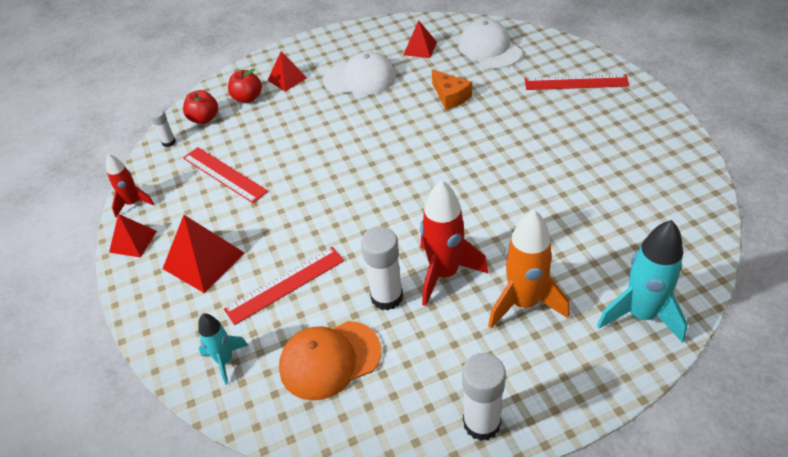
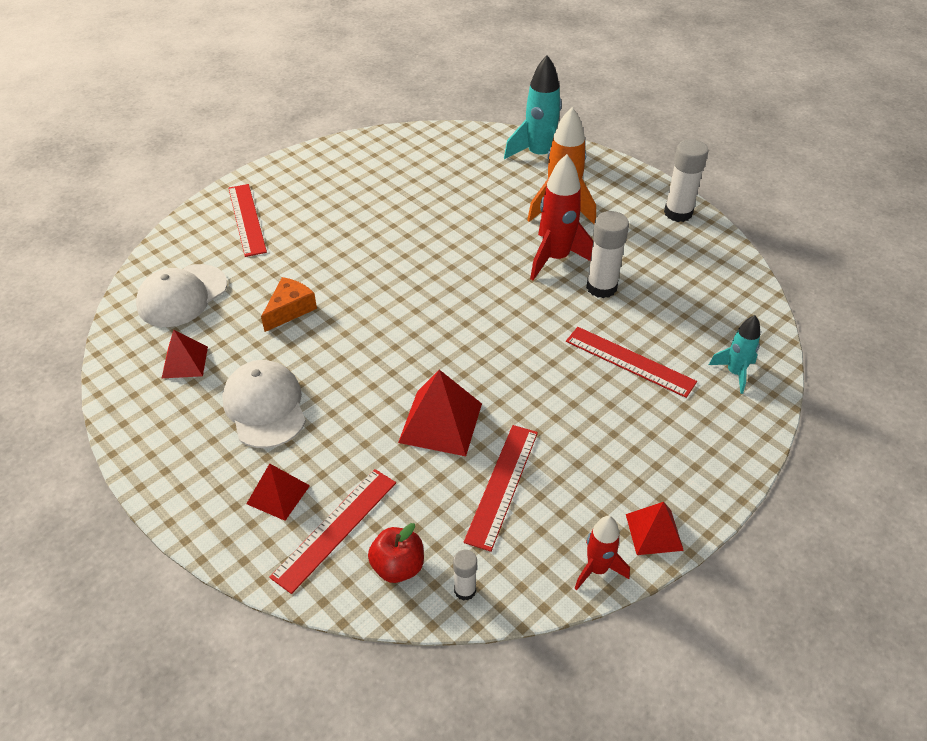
camera: 115 degrees left, 0 degrees up
red pyramid [163,215,245,293] -> red pyramid moved to [398,370,482,456]
red apple [228,68,262,103] -> red ruler [269,469,396,594]
orange cap [279,321,381,400] -> none

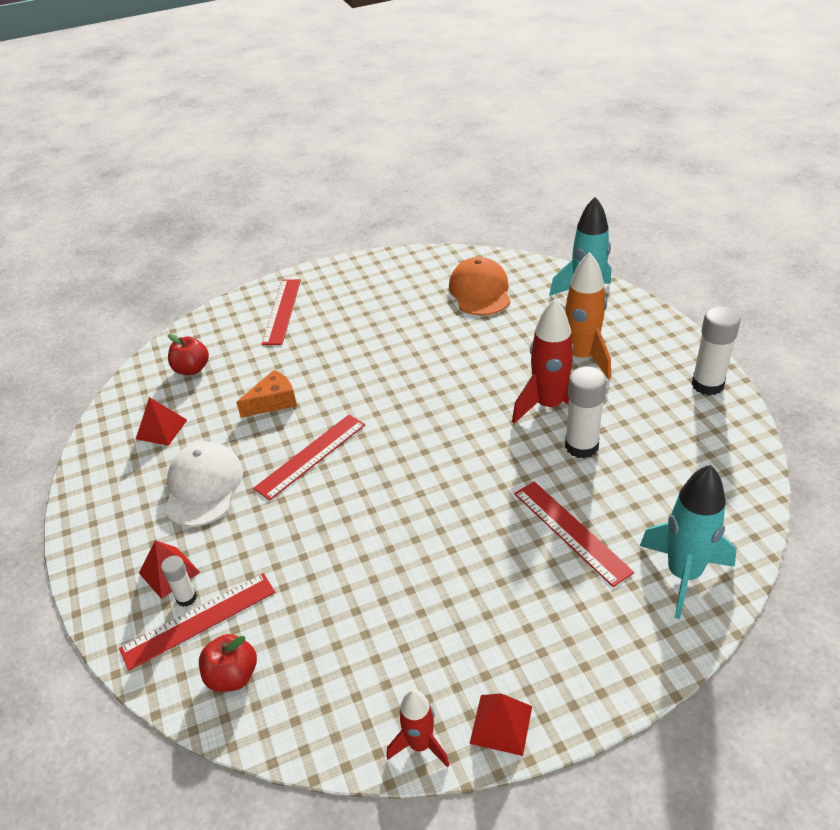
camera: 25 degrees right, 5 degrees down
white cap [136,264,227,327] -> red apple [168,334,209,375]
red pyramid [398,370,482,456] -> none
white glue stick [453,550,477,601] -> white glue stick moved to [161,556,197,607]
red ruler [463,425,538,552] -> red ruler moved to [253,415,365,501]
turquoise rocket [709,315,760,394] -> turquoise rocket [640,464,737,619], size x1.71
none -> orange cap [449,257,511,315]

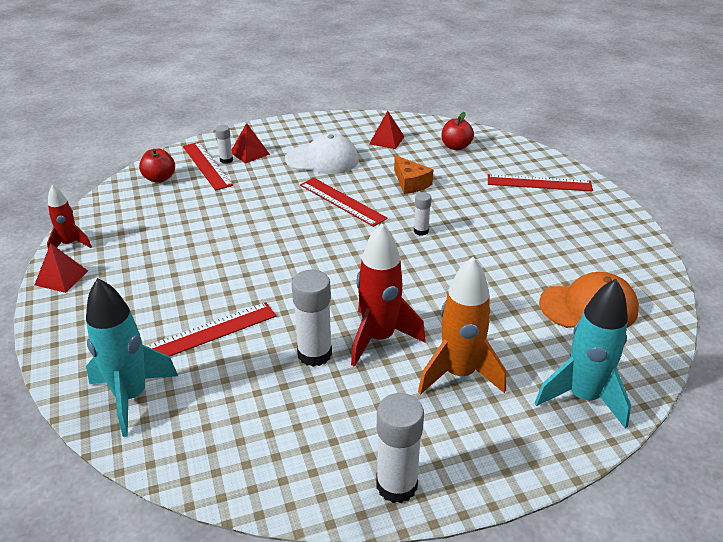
camera: 90 degrees right, 5 degrees down
none -> white glue stick [414,192,431,236]

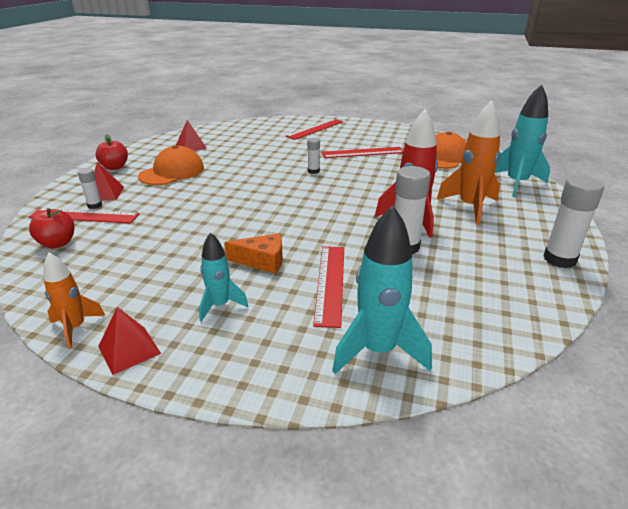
camera: 55 degrees left, 5 degrees down
red rocket [47,185,92,248] -> orange rocket [43,253,106,349]
white cap [285,133,359,174] -> orange cap [138,145,204,185]
red ruler [300,178,388,227] -> red ruler moved to [321,147,403,158]
orange cheese [394,155,433,194] -> orange cheese moved to [224,233,283,274]
red apple [441,112,474,150] -> red apple moved to [96,134,128,170]
none -> turquoise rocket [199,232,248,322]

